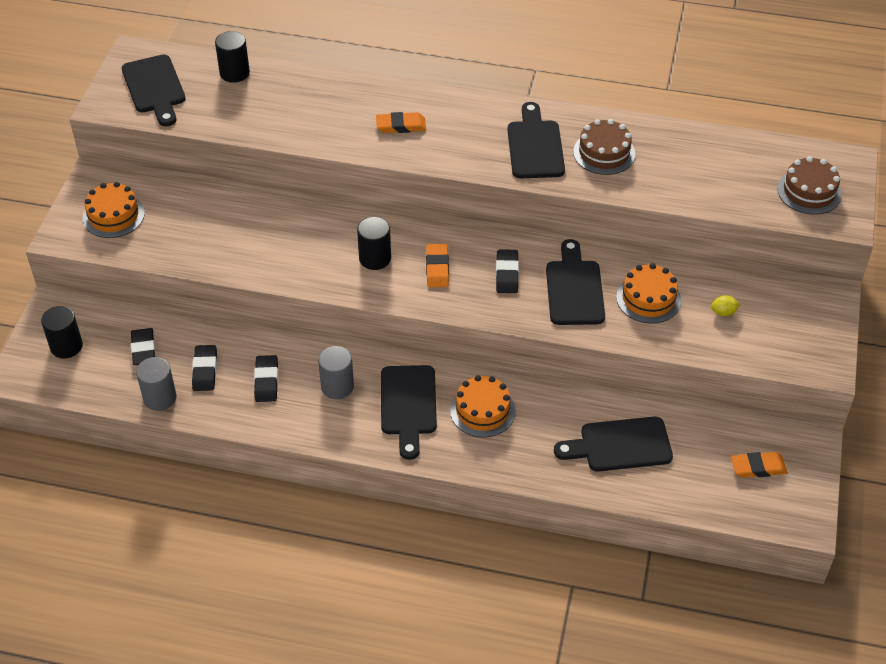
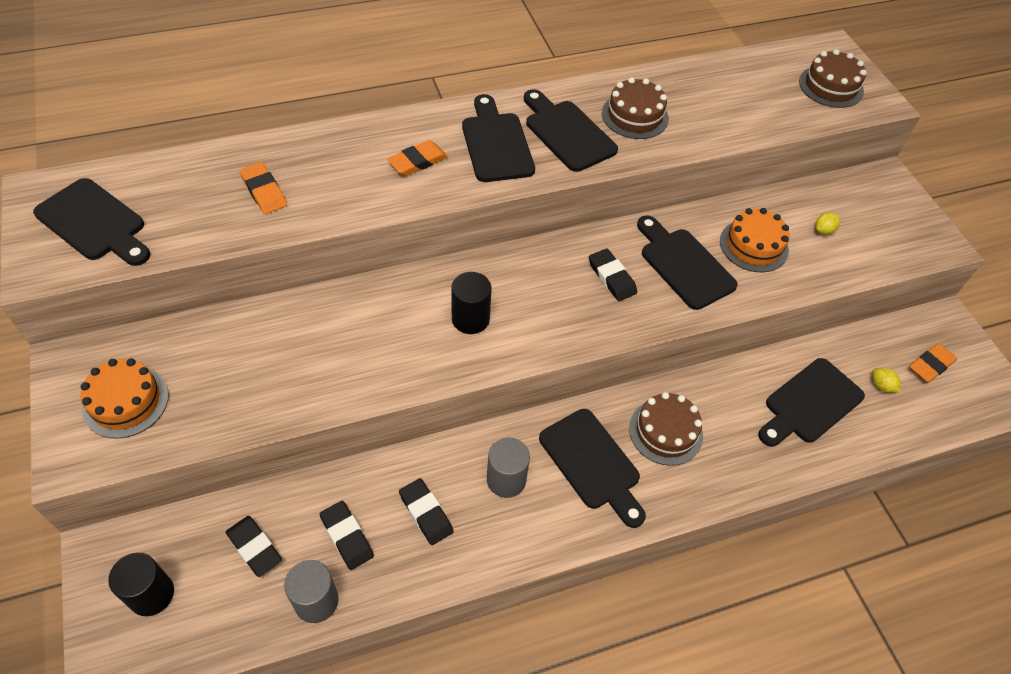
camera: 35 degrees left, 5 degrees up
black cylinder [215,31,250,83] -> none
orange eraser [426,244,449,287] -> orange eraser moved to [240,162,287,214]
orange cake [450,375,516,438] -> brown cake [629,392,703,466]
none -> black cutting board [462,94,535,182]
none -> yellow lemon [872,368,901,393]

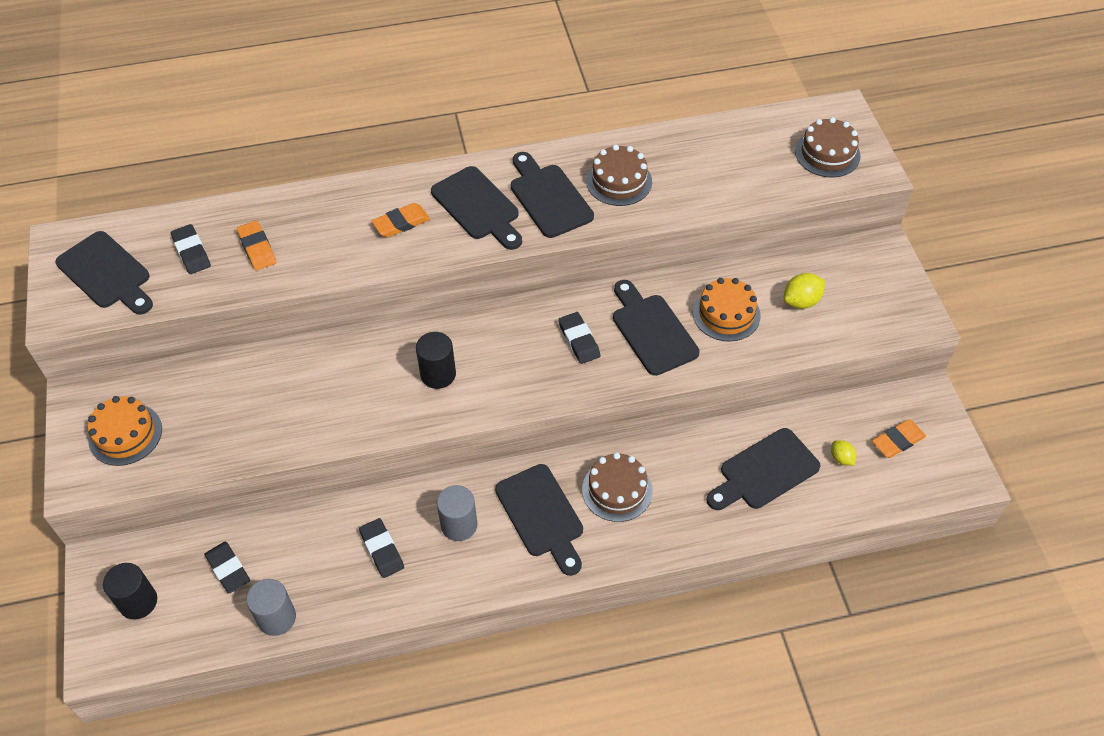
camera: 10 degrees right, 0 degrees up
black eraser [320,501,374,570] -> black eraser moved to [171,224,211,274]
black cutting board [462,94,535,182] -> black cutting board turned 150 degrees clockwise [431,166,522,250]
yellow lemon [815,212,840,235] -> yellow lemon [784,273,825,309], size x1.59

